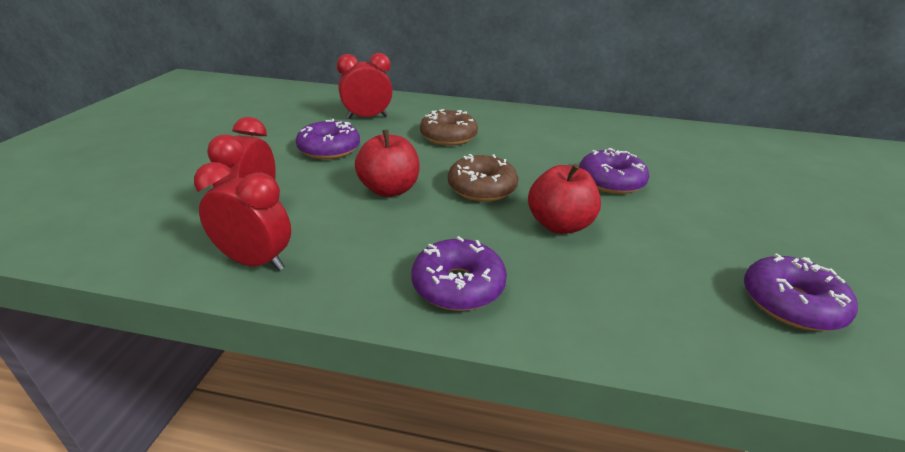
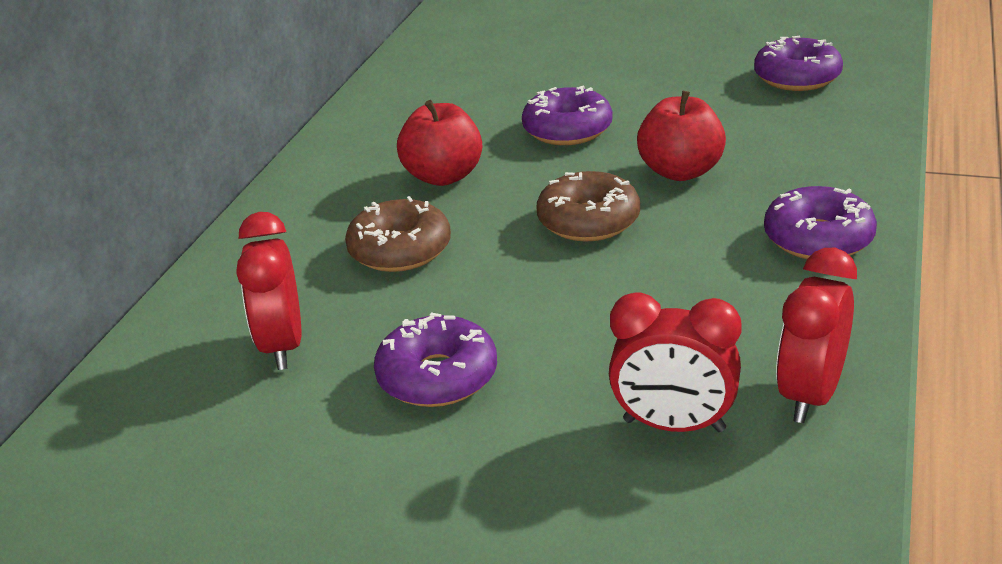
camera: 80 degrees left, 0 degrees up
red apple [355,130,420,197] -> red apple moved to [397,100,482,186]

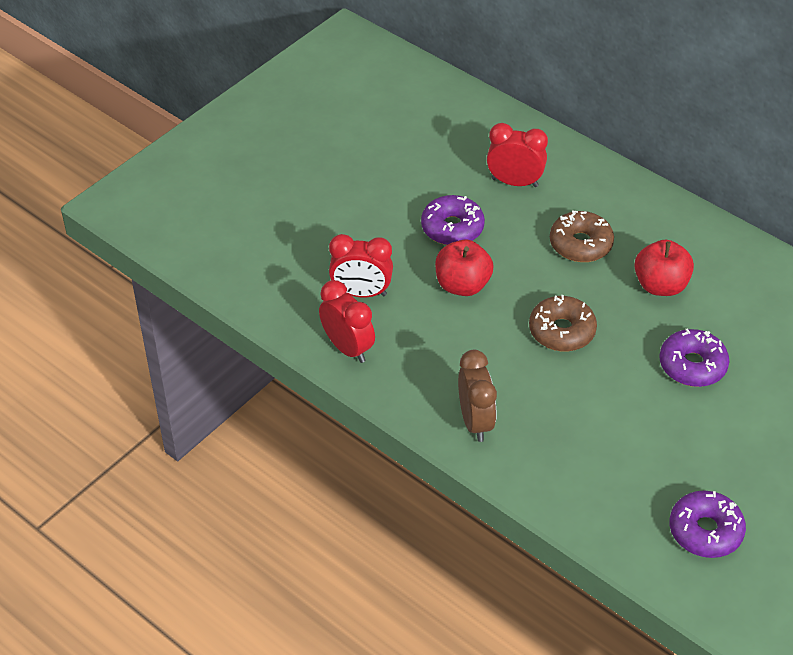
camera: 110 degrees right, 15 degrees up
red clock [609,292,741,432] -> red clock turned 120 degrees counterclockwise [329,234,393,298]
red apple [637,91,726,181] -> red apple moved to [435,240,494,296]
purple donut [764,186,877,259] -> brown clock [458,350,497,442]

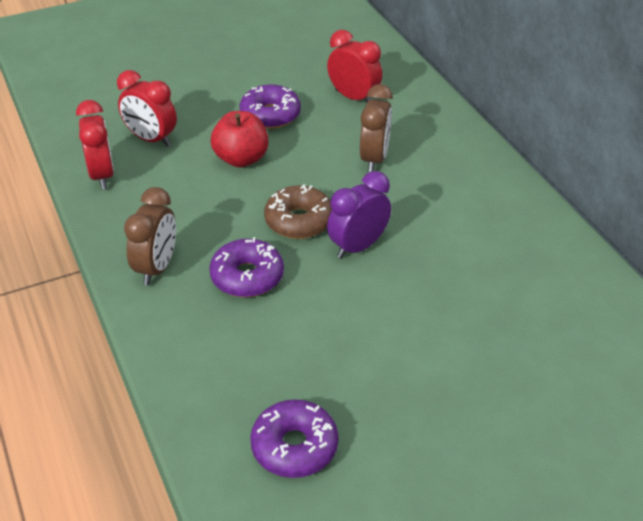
camera: 25 degrees right, 5 degrees down
brown donut [550,211,614,262] -> brown clock [360,84,393,172]
red apple [634,240,694,296] -> none
purple donut [659,328,729,387] -> purple donut moved to [209,237,284,297]
none -> purple clock [327,171,391,259]

